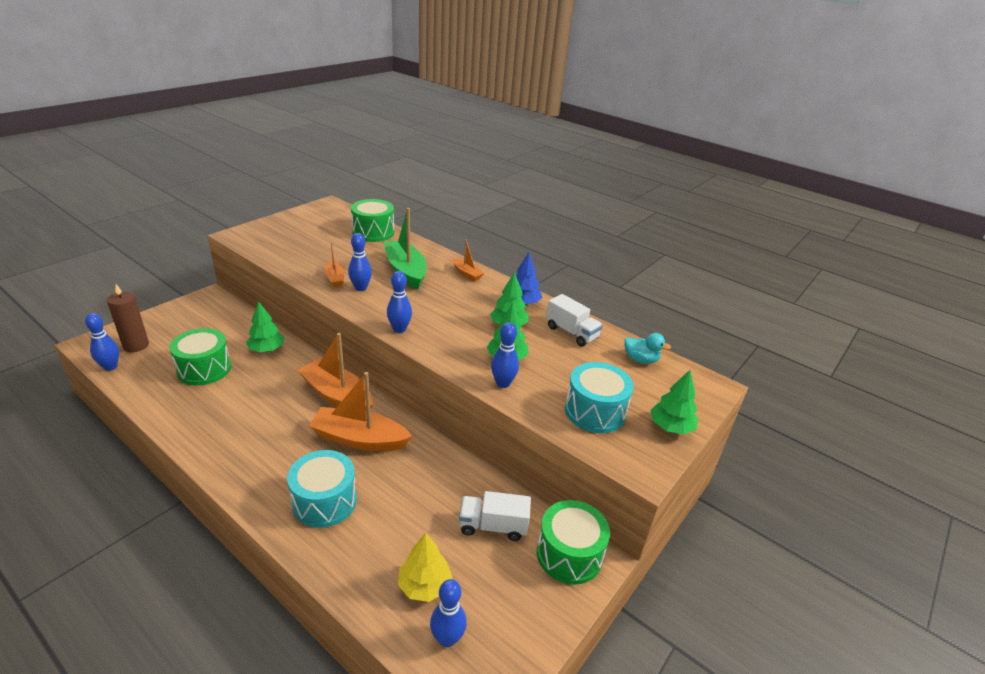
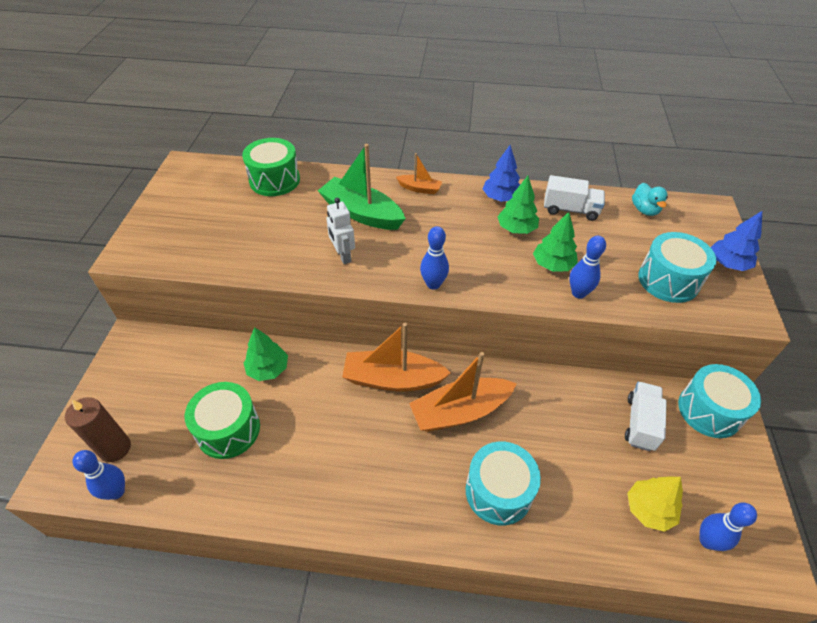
camera: 30 degrees left, 15 degrees up
orange boat [325,243,344,287] -> none
blue bowling pin [348,233,372,291] -> white robot [326,197,355,264]
white truck [459,491,531,541] -> white truck turned 135 degrees clockwise [625,382,667,451]
green drum [537,500,610,584] -> turquoise drum [678,364,761,438]
turquoise duck [624,333,671,364] -> turquoise duck turned 90 degrees clockwise [632,183,668,216]
green tree [650,370,698,434] -> blue tree [711,211,762,271]

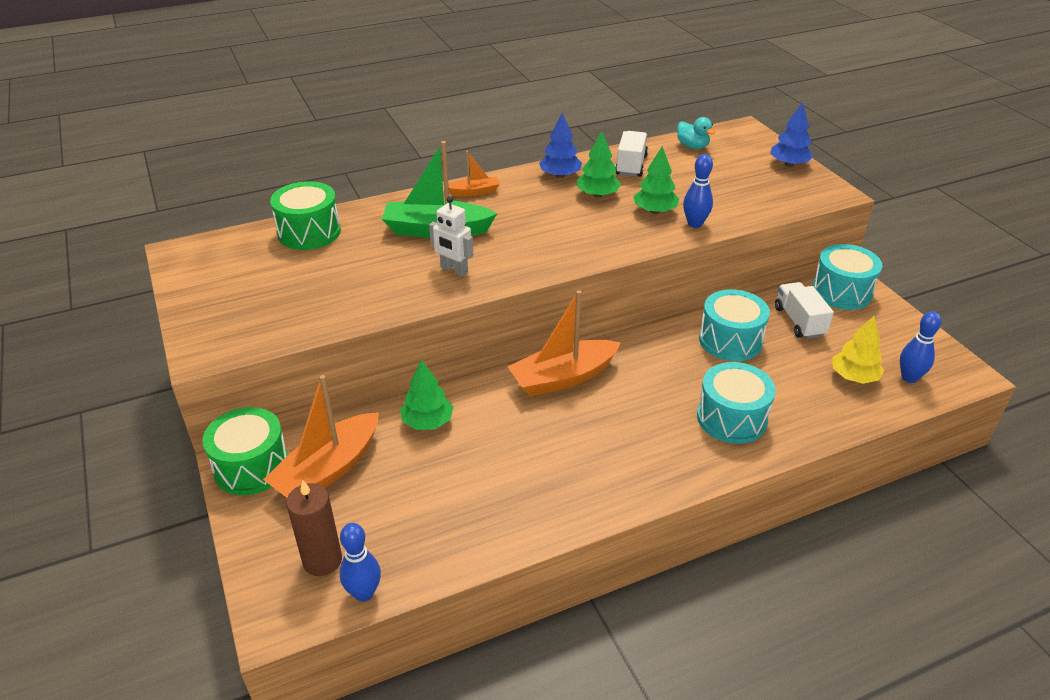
camera: 30 degrees left, 10 degrees down
green drum [185,382,260,459] -> green drum moved to [202,407,288,495]
orange boat [409,352,517,432] -> orange boat moved to [263,375,379,498]
blue bowling pin [420,226,449,289] -> none
white truck [544,175,605,221] -> white truck turned 60 degrees counterclockwise [615,131,648,177]
turquoise drum [638,232,716,303] -> turquoise drum moved to [699,289,770,361]

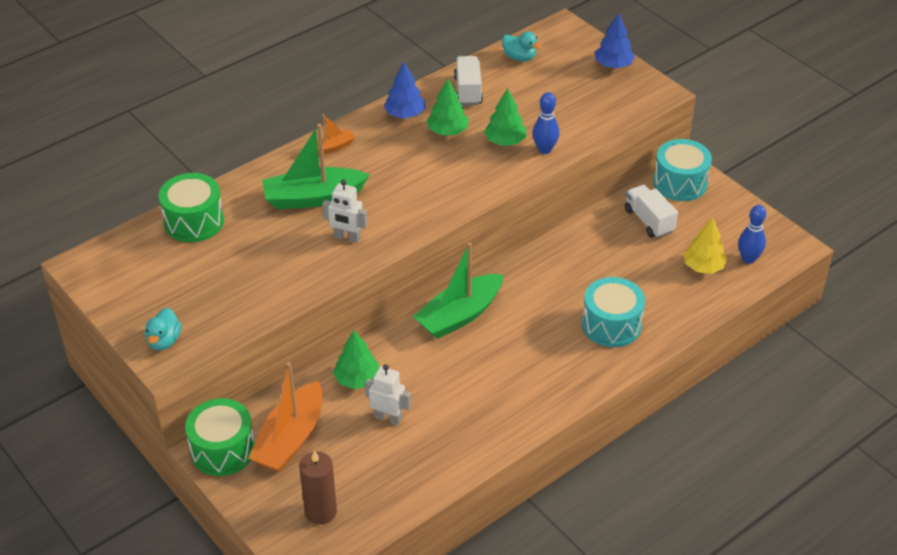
camera: 15 degrees left, 5 degrees up
blue bowling pin [339,523,381,602] -> none
orange boat [507,290,620,397] -> green boat [413,242,504,339]
turquoise drum [699,289,770,361] -> none
none -> turquoise duck [145,308,181,350]
none -> white robot [365,364,411,425]

